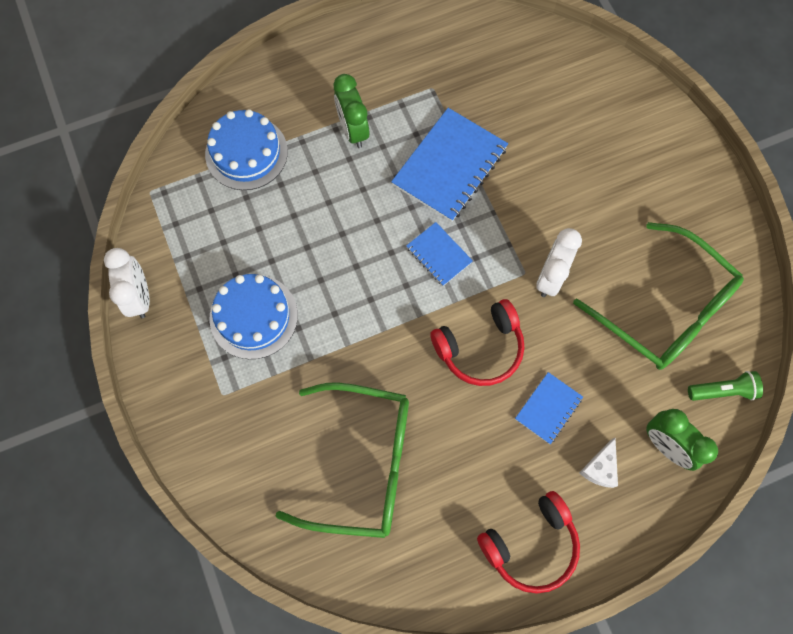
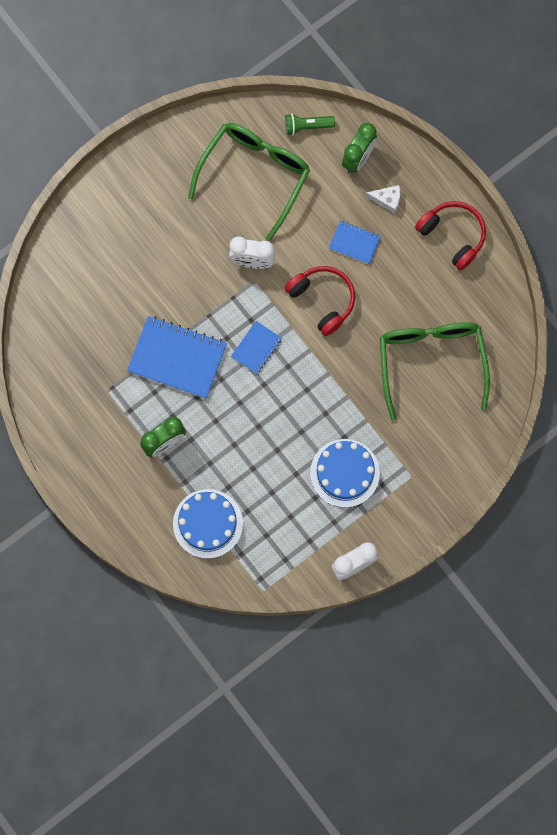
camera: 105 degrees left, 5 degrees up
green flashlight [688,371,763,401] -> green flashlight turned 75 degrees counterclockwise [285,114,335,135]

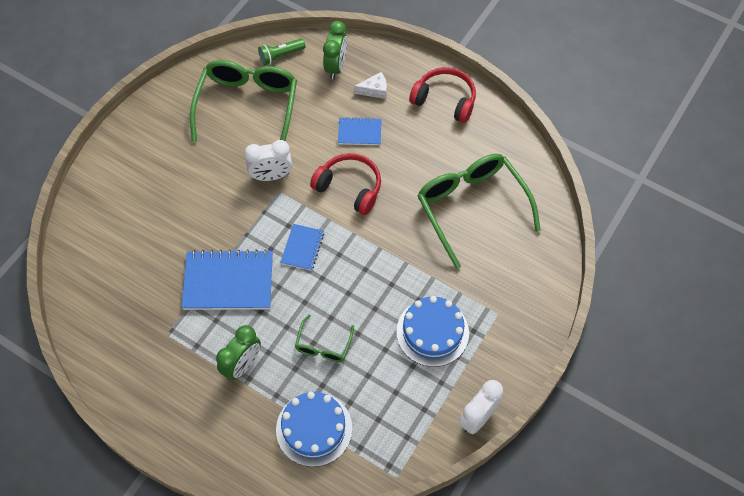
camera: 20 degrees left, 15 degrees down
none -> green glasses [295,315,354,362]

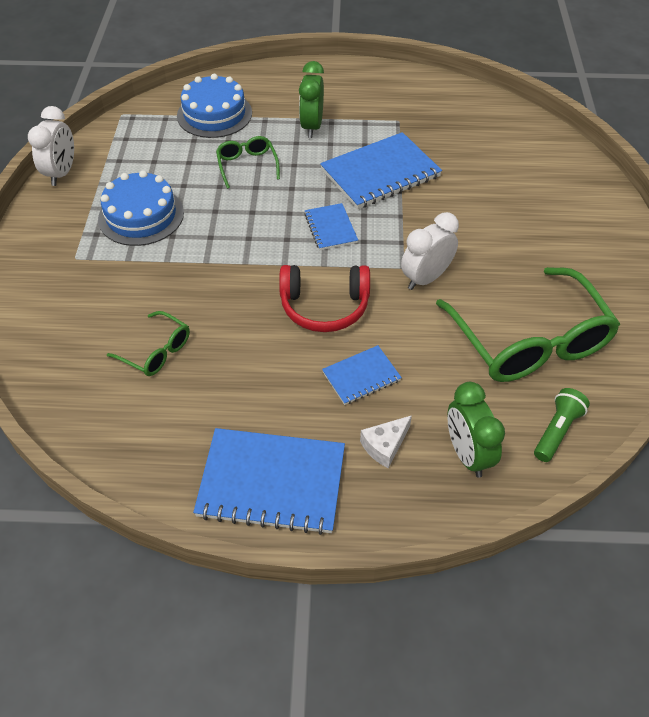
camera: 150 degrees right, 10 degrees down
red headphones [409,67,476,123] -> blue notebook [193,428,345,535]
green glasses [417,154,541,269] -> green glasses [107,311,190,376], size x0.47

